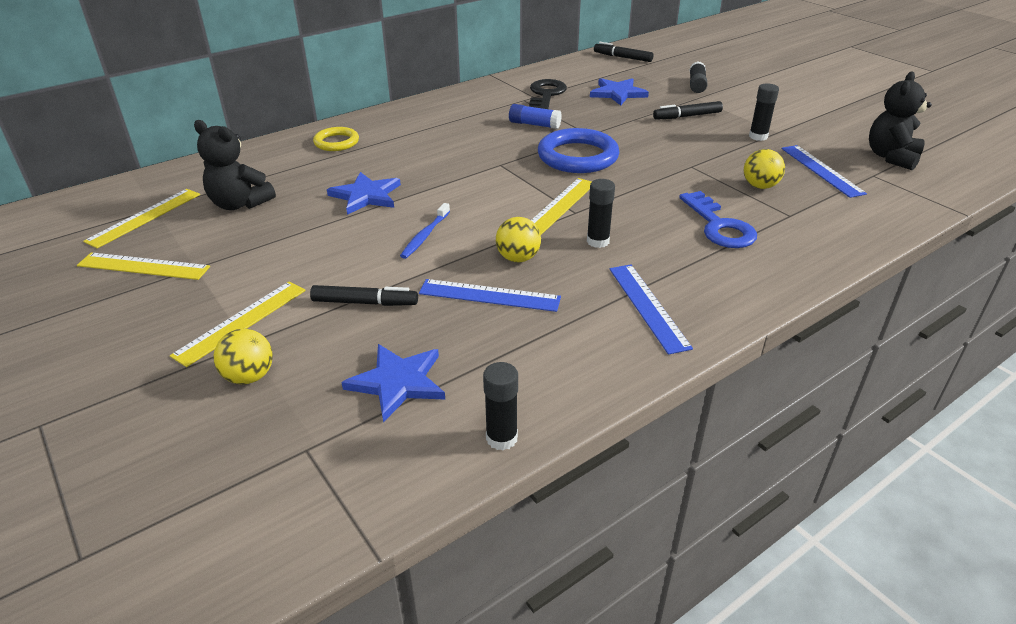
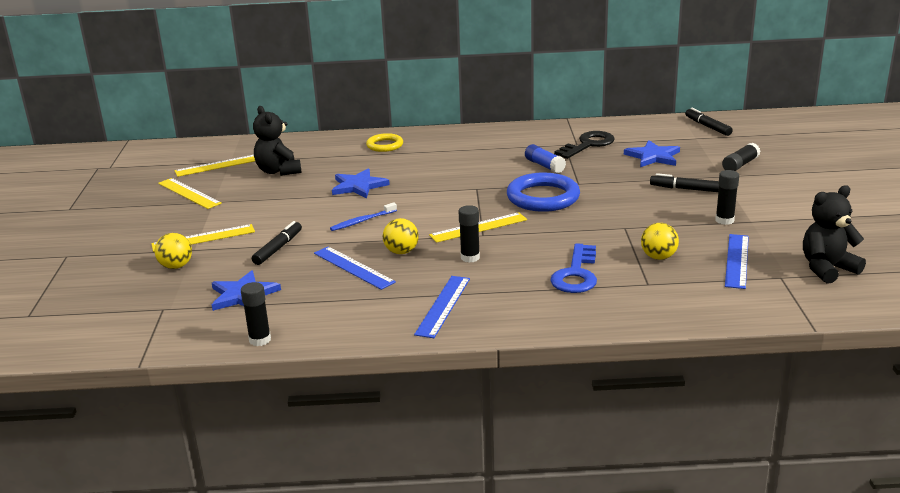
camera: 35 degrees right, 10 degrees down
black marker [310,285,418,306] -> black marker turned 105 degrees counterclockwise [252,221,302,265]

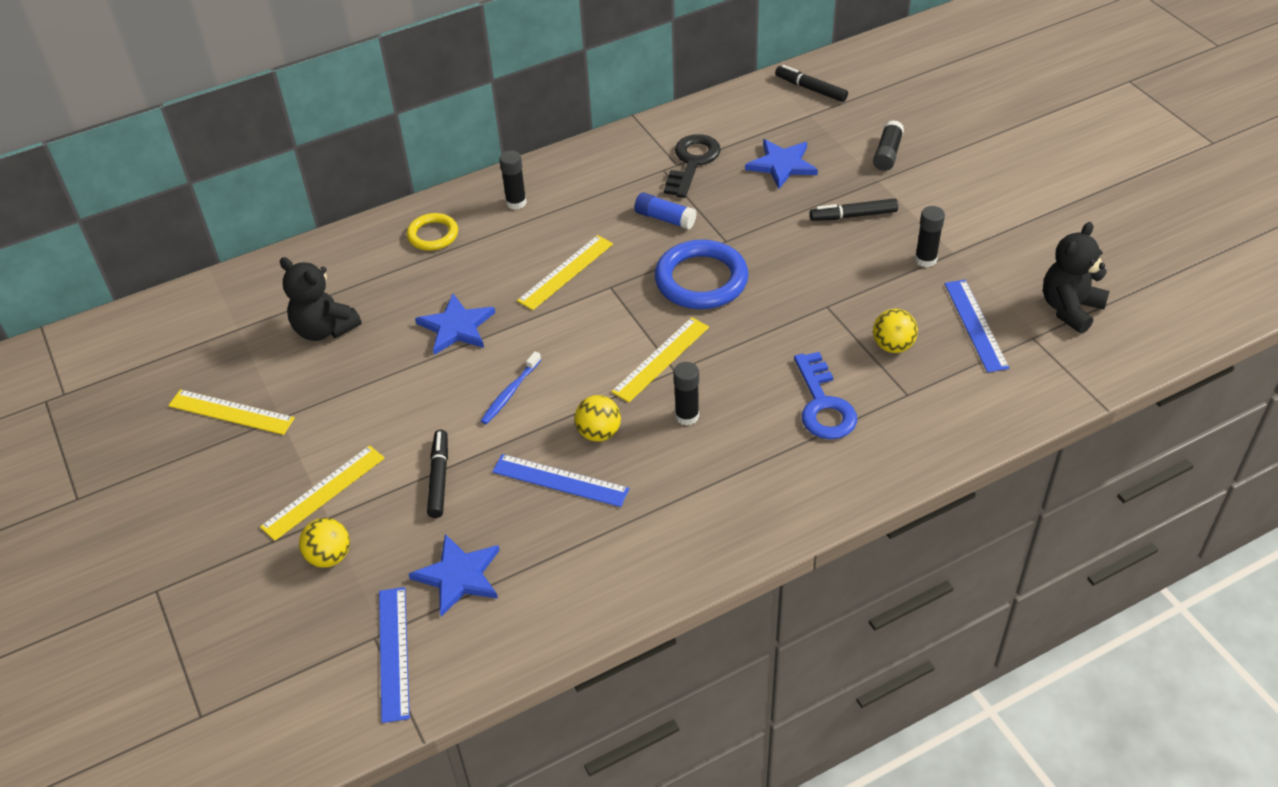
camera: 25 degrees left, 20 degrees up
yellow ruler [174,155,255,177] -> yellow ruler moved to [517,235,613,310]
black glue stick [241,282,271,346] -> black glue stick moved to [499,150,527,210]
blue ruler [414,276,470,338] -> blue ruler moved to [379,587,410,723]

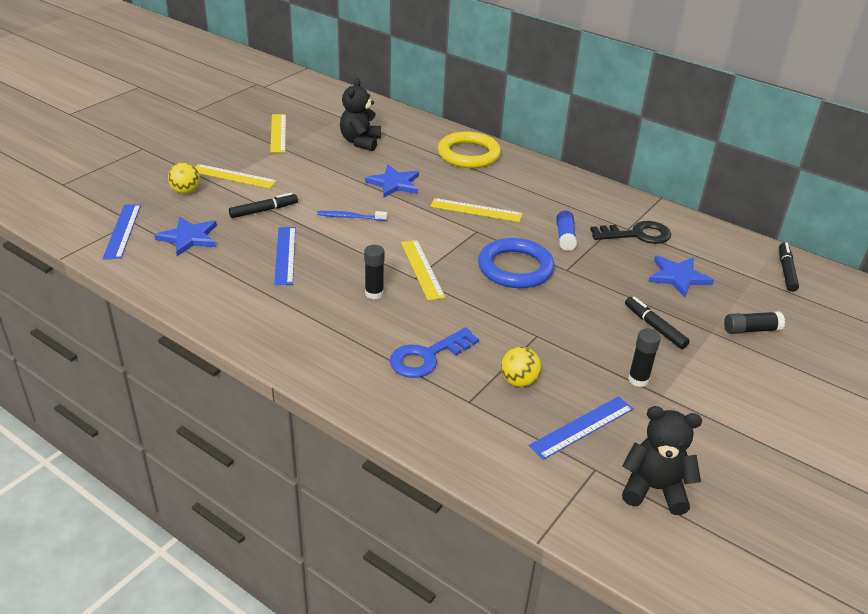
camera: 60 degrees right, 10 degrees down
blue ruler [379,587,410,723] -> blue ruler turned 60 degrees counterclockwise [103,205,141,259]
yellow ring [407,213,458,251] -> yellow ring [438,132,501,168], size x1.73
black glue stick [499,150,527,210] -> none
yellow ball [574,395,621,442] -> none
yellow ruler [611,317,709,402] -> yellow ruler turned 60 degrees clockwise [401,240,445,300]

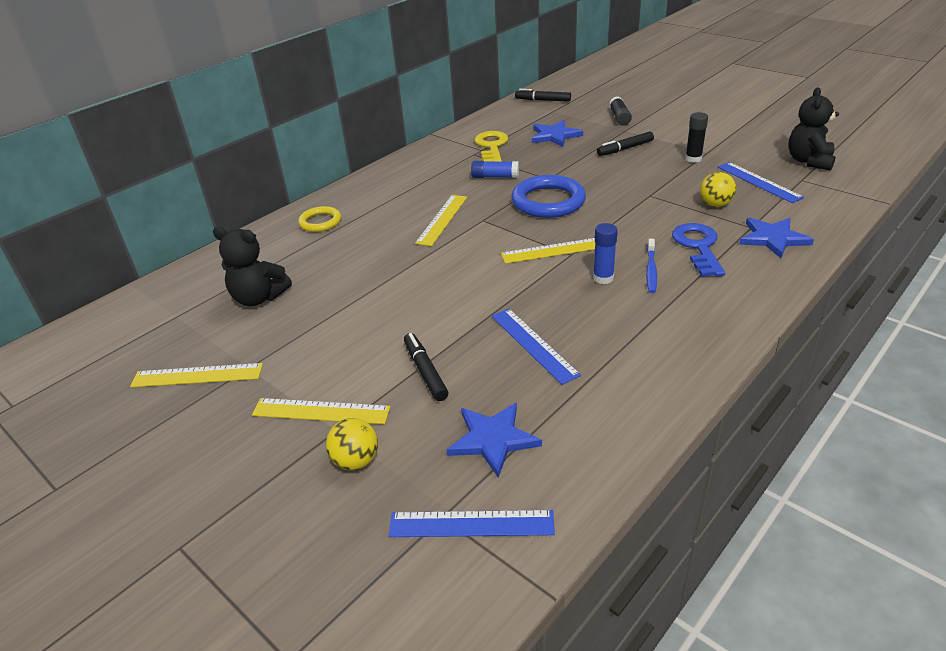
camera: 80 degrees left, 0 degrees up
yellow ruler [195,164,277,188] -> yellow ruler turned 75 degrees clockwise [252,398,391,424]
blue ruler [274,227,296,285] -> blue ruler turned 60 degrees clockwise [491,309,581,385]
blue toothbrush [317,211,387,221] -> blue toothbrush moved to [646,239,657,293]
black glue stick [364,245,385,299] -> blue glue stick [593,223,618,284]
blue star [365,165,419,197] -> blue star moved to [739,218,814,258]
blue key [389,327,479,378] -> blue key turned 150 degrees counterclockwise [672,223,725,277]
yellow ring [438,132,501,168] -> yellow ring [298,206,341,232], size x0.58
black key [590,221,671,244] -> yellow key [474,131,508,162]

